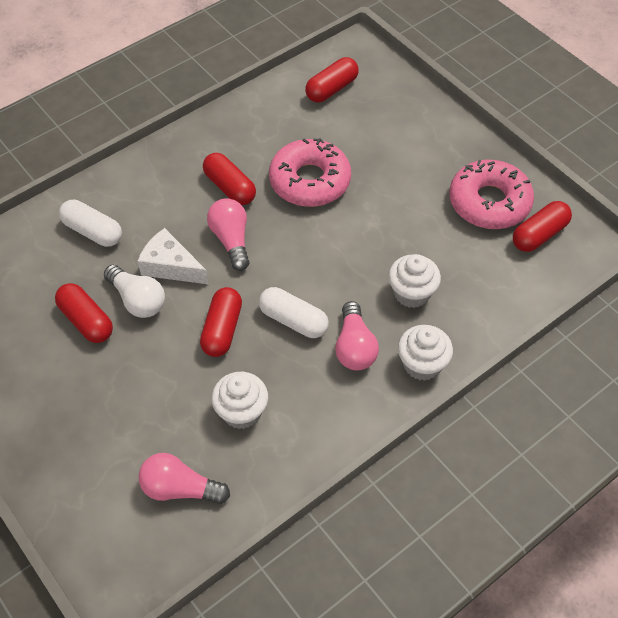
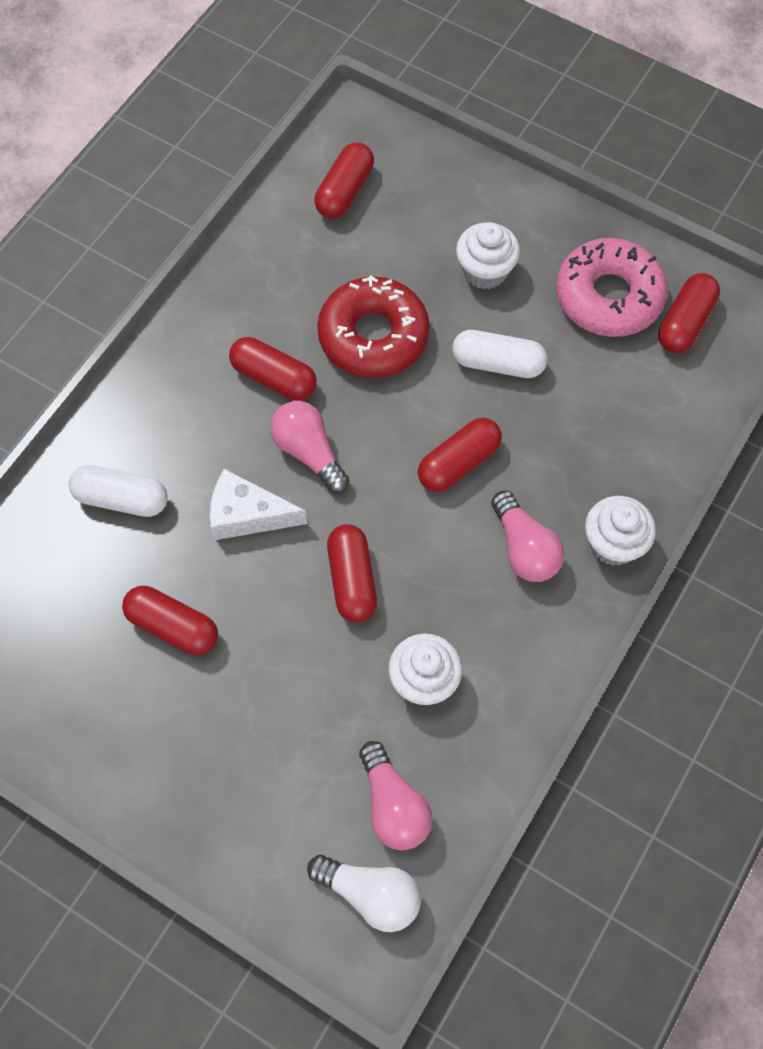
camera: 20 degrees left, 10 degrees up
white light bulb [104,265,165,318] -> white light bulb moved to [307,855,421,932]
pink light bulb [138,453,230,504] -> pink light bulb turned 105 degrees counterclockwise [359,741,432,850]
white capsule [259,287,329,338] -> white capsule moved to [452,330,547,378]
pink donut [269,138,351,207] -> red donut [317,275,430,378]
white cupcake [388,254,441,308] -> white cupcake moved to [456,222,520,289]
none -> red capsule [418,418,502,492]

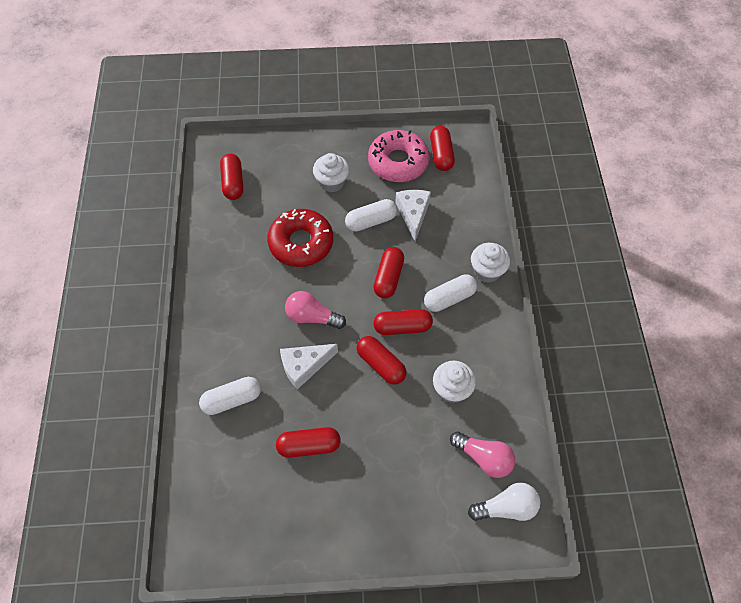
camera: 35 degrees left, 5 degrees down
red capsule [229,337,317,400] -> red capsule moved to [373,309,433,335]
pink light bulb [491,491,564,582] -> white capsule [424,274,477,312]
none -> white cheese [395,190,431,241]

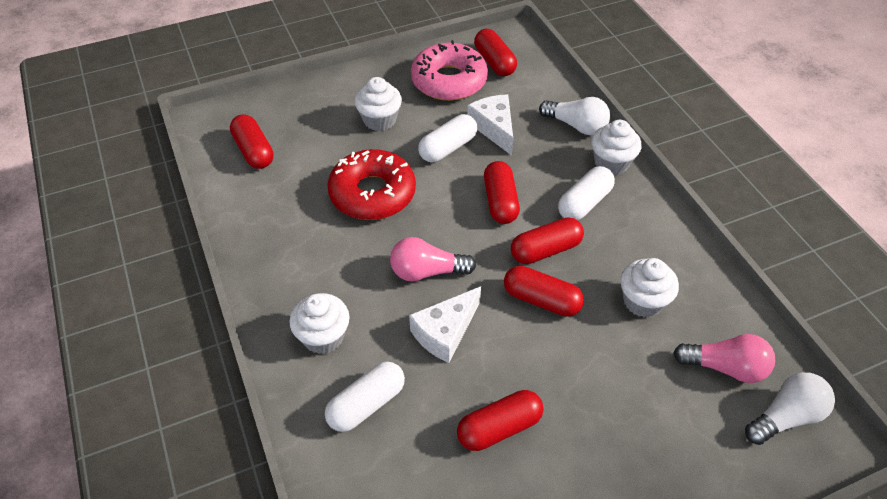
camera: 20 degrees left, 10 degrees down
none -> white cupcake [289,293,349,354]
none -> white light bulb [539,97,610,135]

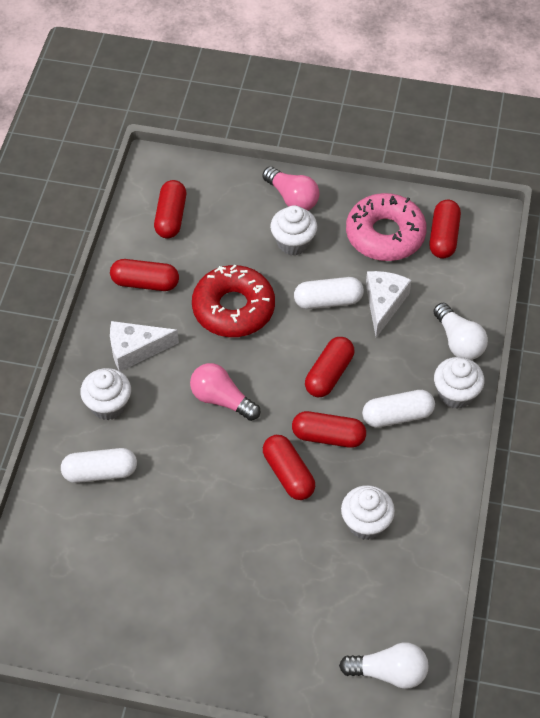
camera: 35 degrees right, 5 degrees up
white cheese [409,286,481,363] -> white cheese moved to [110,321,179,372]
red capsule [457,390,543,451] -> red capsule moved to [110,259,179,291]
pink light bulb [673,334,775,383] -> pink light bulb moved to [262,167,320,210]

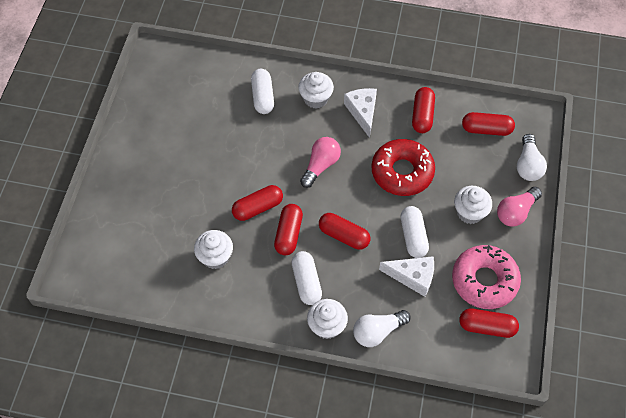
camera: 90 degrees right, 5 degrees up
white light bulb [339,642,428,689] -> white light bulb moved to [517,134,547,181]

